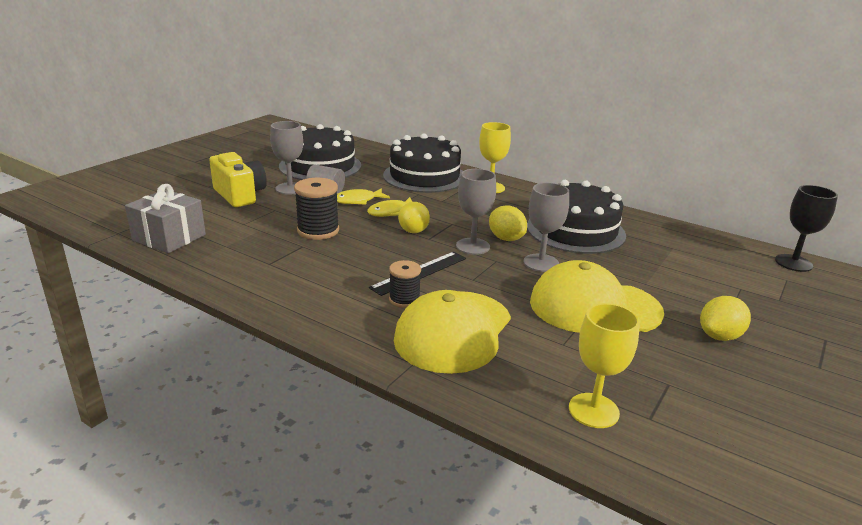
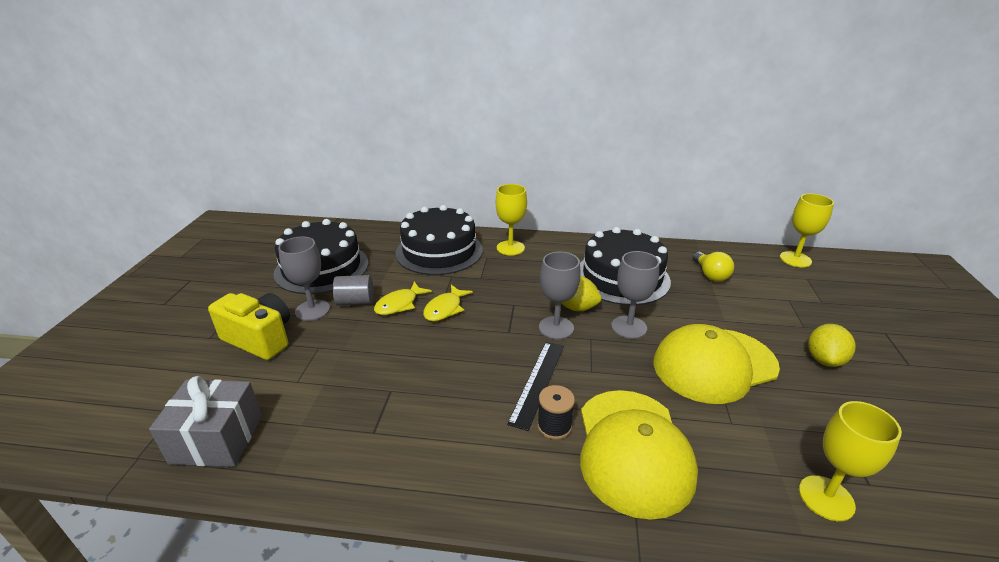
camera: 25 degrees left, 5 degrees up
black spool [294,178,339,240] -> none
yellow light bulb [398,202,430,233] -> yellow light bulb moved to [693,252,734,281]
black goblet [775,185,838,272] -> yellow goblet [780,194,834,267]

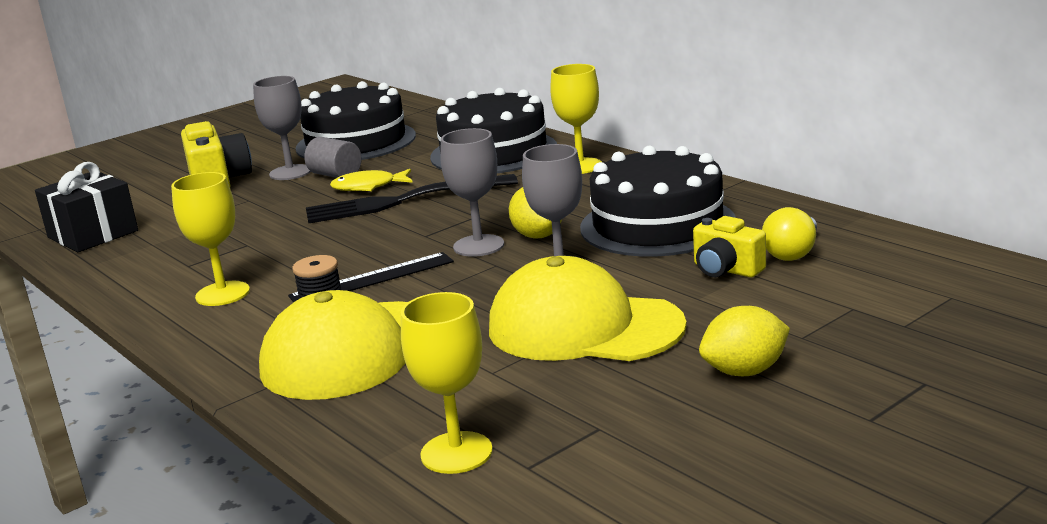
camera: 45 degrees right, 10 degrees down
grey gift [149,376,262,467] -> black gift [35,162,138,252]
yellow fish [423,285,473,321] -> black fork [306,174,518,224]
yellow goblet [780,194,834,267] -> yellow goblet moved to [171,172,250,306]
none -> yellow camera [693,216,766,277]

